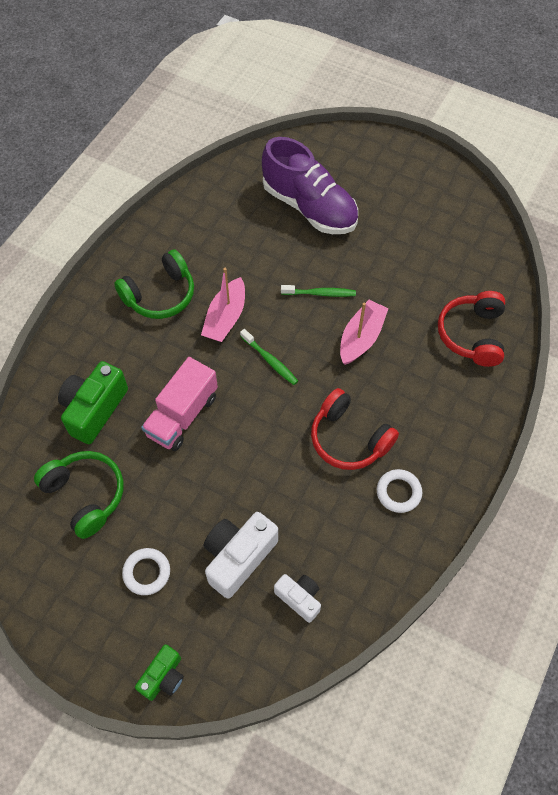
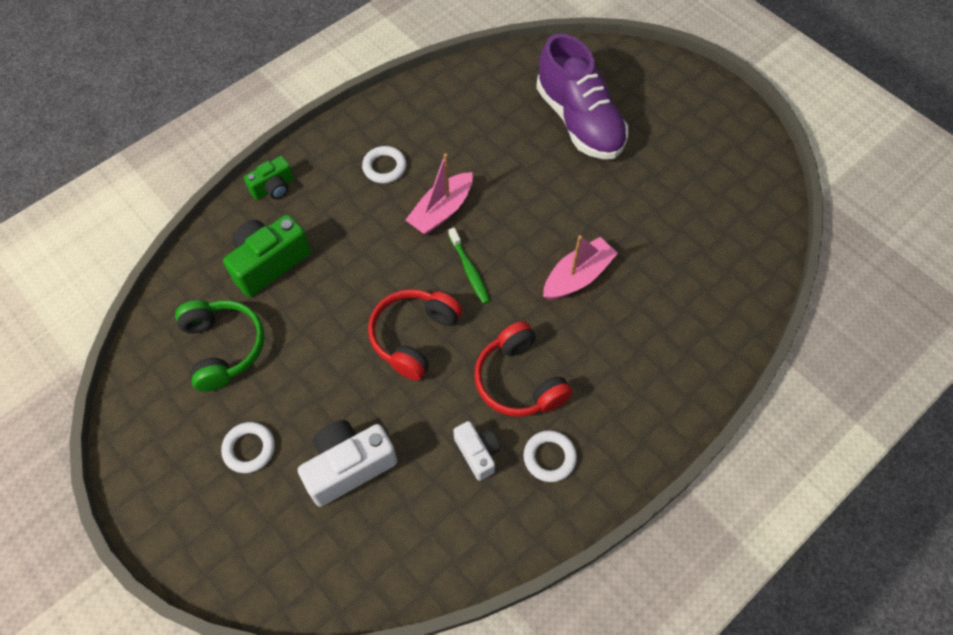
camera: 20 degrees right, 0 degrees up
green headphones [114,249,194,319] -> white ring [362,146,407,184]
green camera [135,644,184,701] -> green camera moved to [244,156,294,200]
pink truck [141,357,218,451] -> none
white camera [274,574,321,623] -> white camera moved to [453,421,501,481]
green toothbrush [281,285,356,297] -> none
red headphones [438,291,505,367] -> red headphones moved to [368,289,462,381]

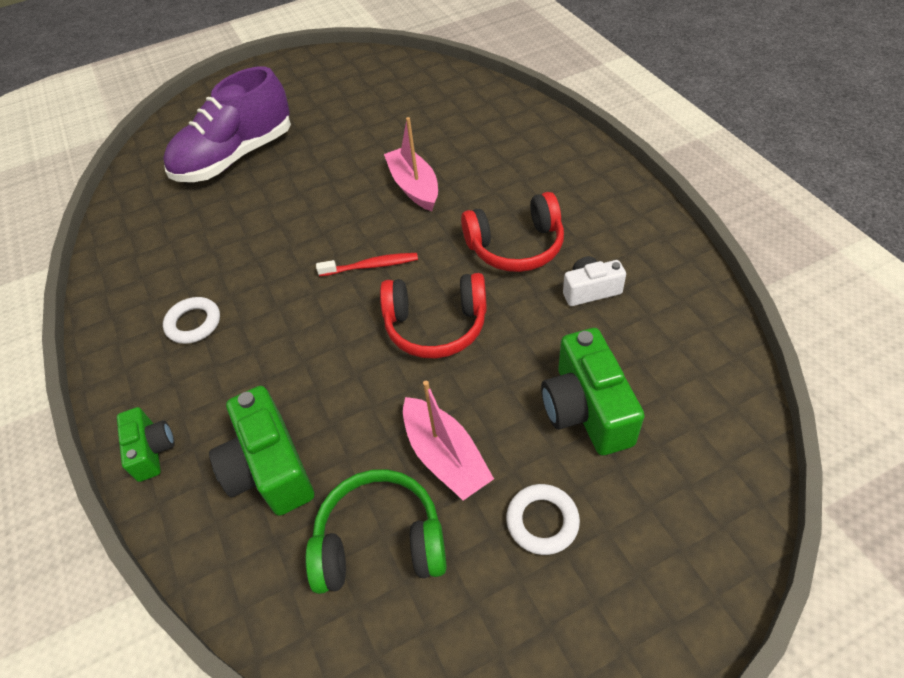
camera: 70 degrees left, 10 degrees down
white camera [298,420,397,507] -> green camera [541,328,645,456]
red headphones [368,289,462,381] -> red headphones turned 45 degrees counterclockwise [380,273,487,358]
pink boat [406,153,473,235] -> pink boat moved to [403,381,494,500]
green toothbrush [448,228,490,304] -> red toothbrush [316,253,418,276]
white ring [523,430,577,482] -> none
purple shoe [536,33,628,159] -> purple shoe turned 150 degrees clockwise [163,67,291,182]

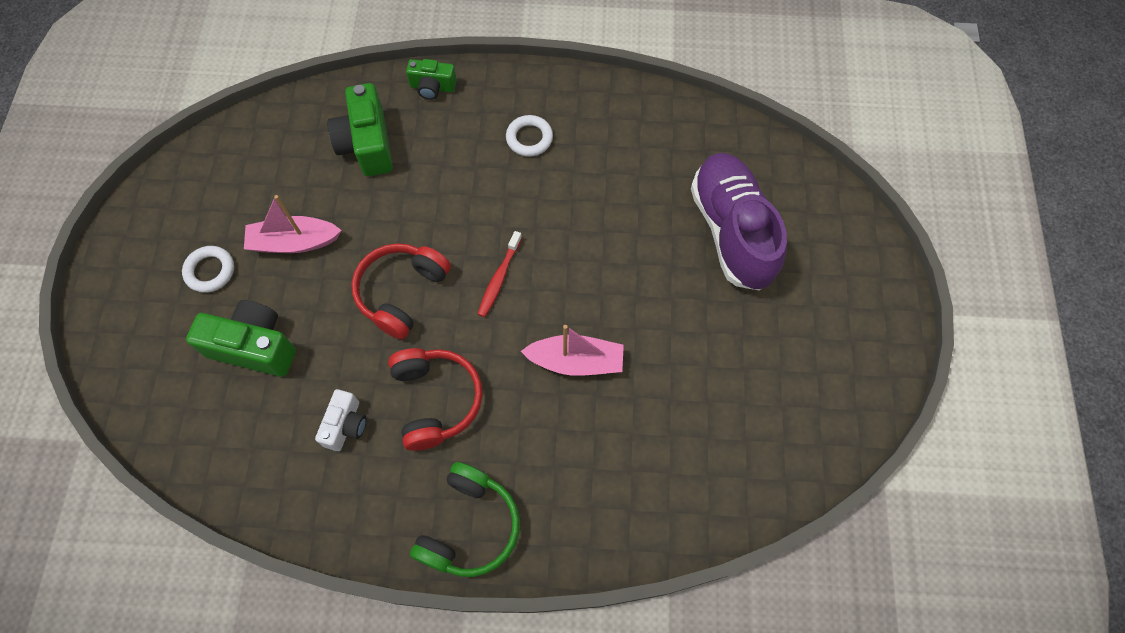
camera: 115 degrees right, 15 degrees up
green camera [209,386,314,516] -> green camera turned 105 degrees counterclockwise [327,83,393,176]
green headphones [305,469,447,594] -> green headphones moved to [410,462,520,577]
red headphones [461,192,564,272] -> red headphones turned 150 degrees clockwise [388,348,483,451]

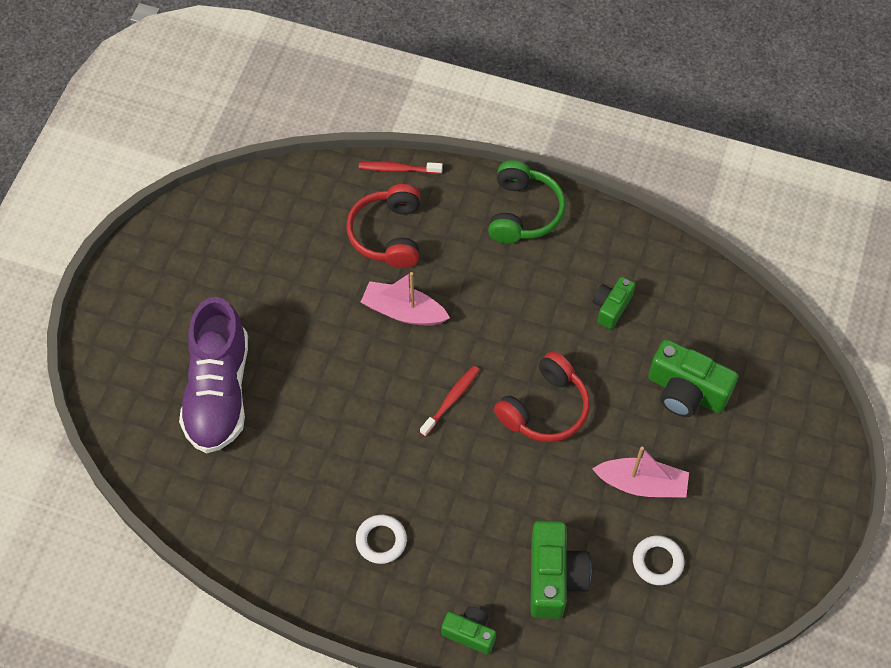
camera: 165 degrees left, 5 degrees down
white ring [182,246,234,293] -> white ring moved to [633,535,685,585]
white camera [315,389,366,451] -> green camera [593,277,635,329]
red headphones [388,348,483,451] -> red headphones moved to [346,184,420,268]
green headphones [410,462,520,577] -> green headphones turned 150 degrees clockwise [488,160,565,244]
none -> red toothbrush [359,161,443,174]

